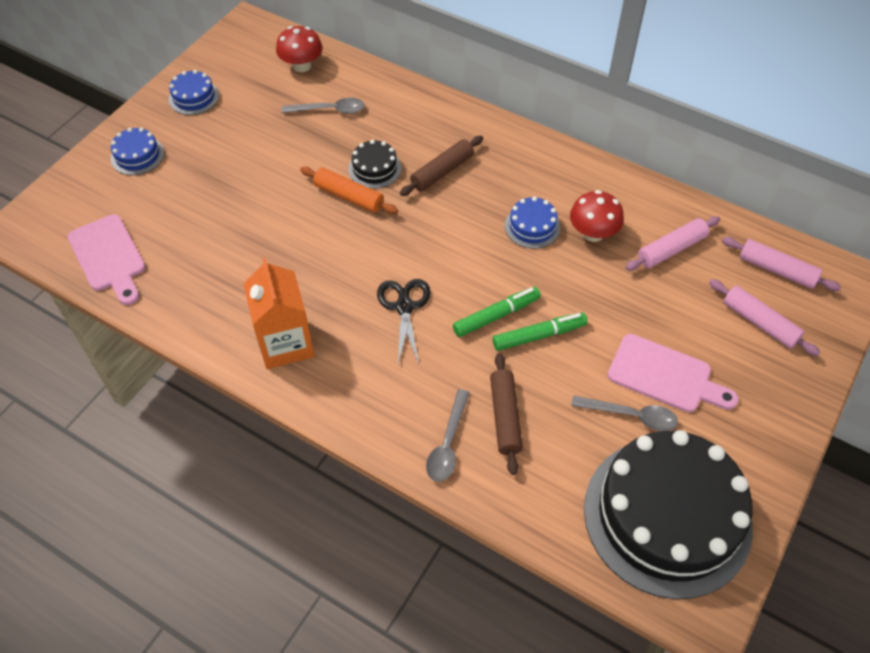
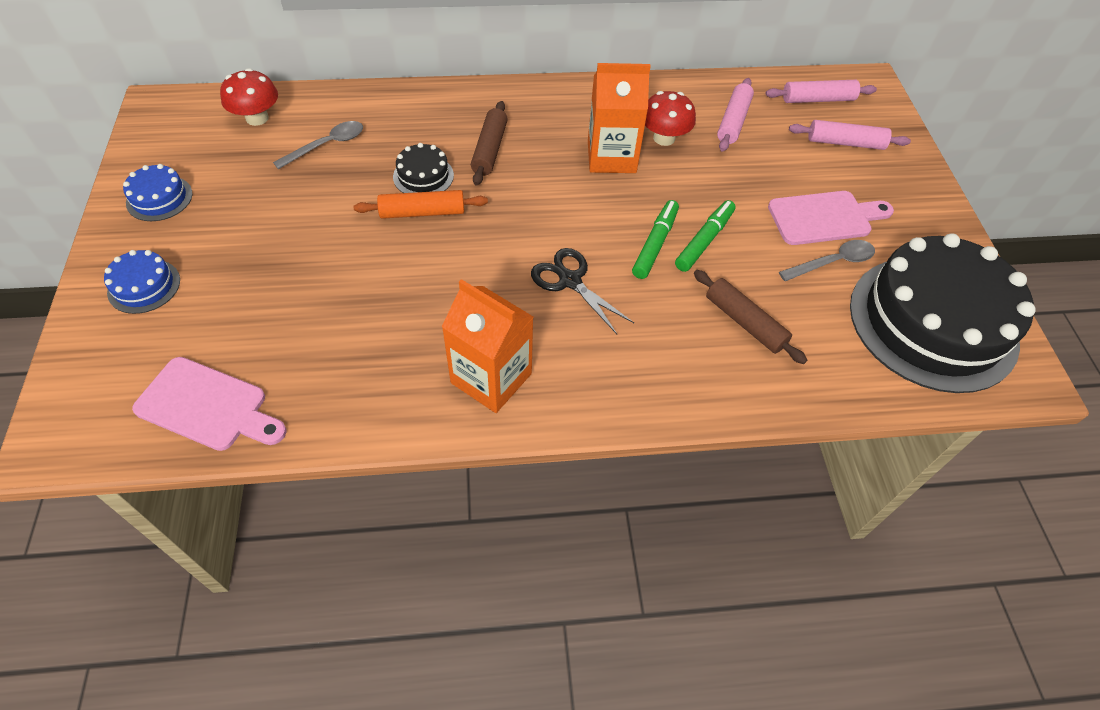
camera: 40 degrees left, 0 degrees up
grey spoon [426,389,470,482] -> none
blue cake [505,196,561,249] -> orange carton [588,63,651,173]

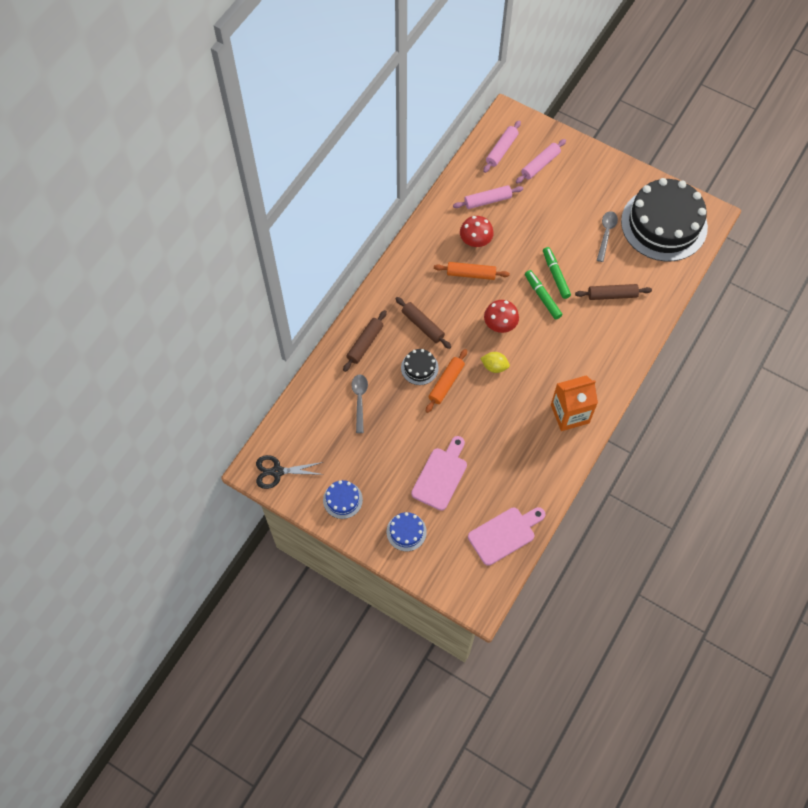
camera: 50 degrees left, 10 degrees up
red mushroom [220,68,278,126] -> red mushroom moved to [484,300,519,333]
black scissors [531,248,634,334] -> black scissors moved to [256,455,324,489]
orange carton [588,63,651,173] -> orange rolling pin [434,262,510,280]
pink rolling pin [717,78,754,152] -> pink rolling pin turned 75 degrees counterclockwise [453,185,523,209]
pink cutting board [768,191,894,245] -> pink cutting board moved to [411,436,467,511]
none -> brown rolling pin [343,310,387,372]
none -> yellow lemon [480,352,510,373]

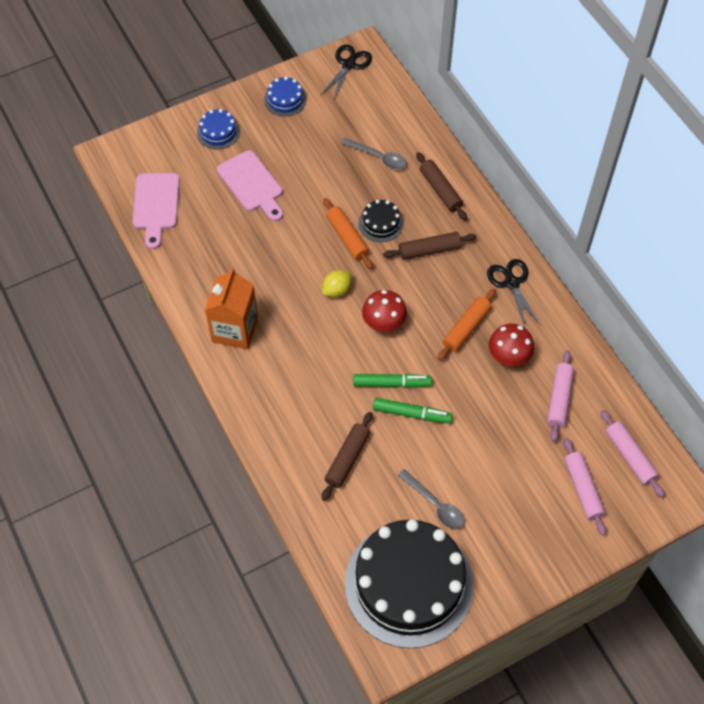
camera: 120 degrees right, 5 degrees down
none -> black scissors [487,259,541,327]

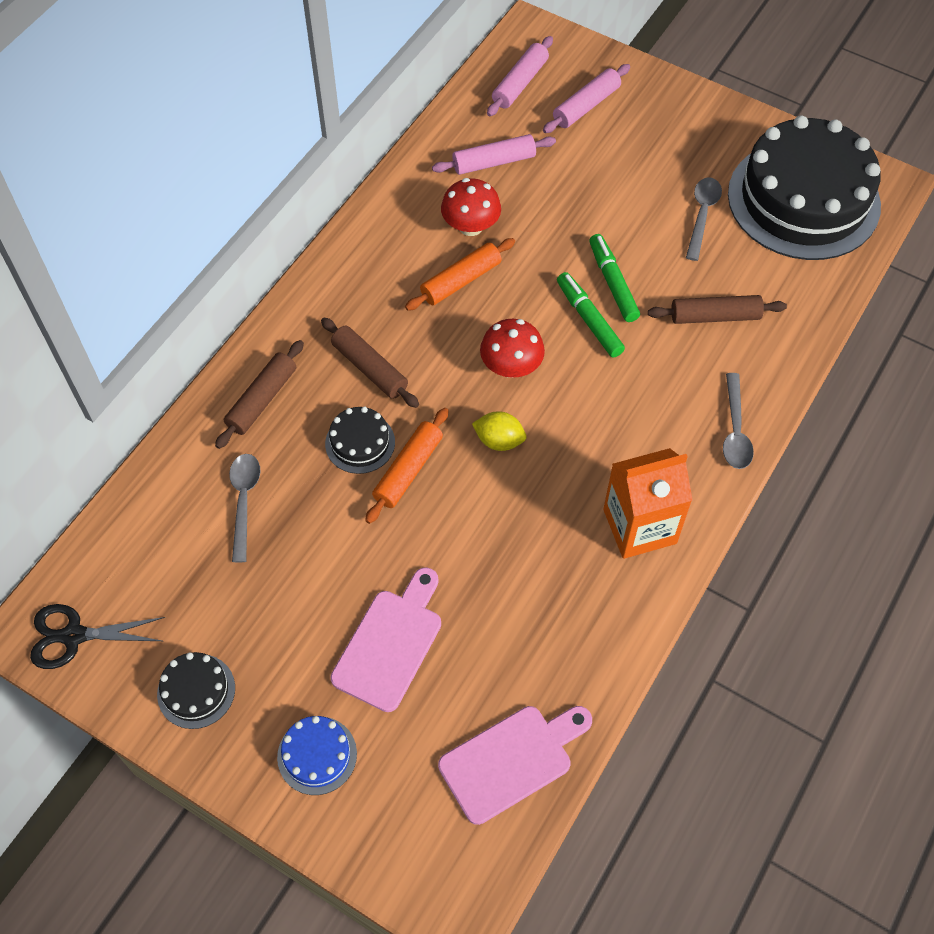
camera: 120 degrees left, 0 degrees up
blue cake [264,77,307,117] -> black cake [157,652,235,729]
orange rolling pin [437,289,496,360] -> orange rolling pin turned 45 degrees counterclockwise [405,238,515,311]
black scissors [487,259,541,327] -> none
none -> grey spoon [723,373,754,469]

